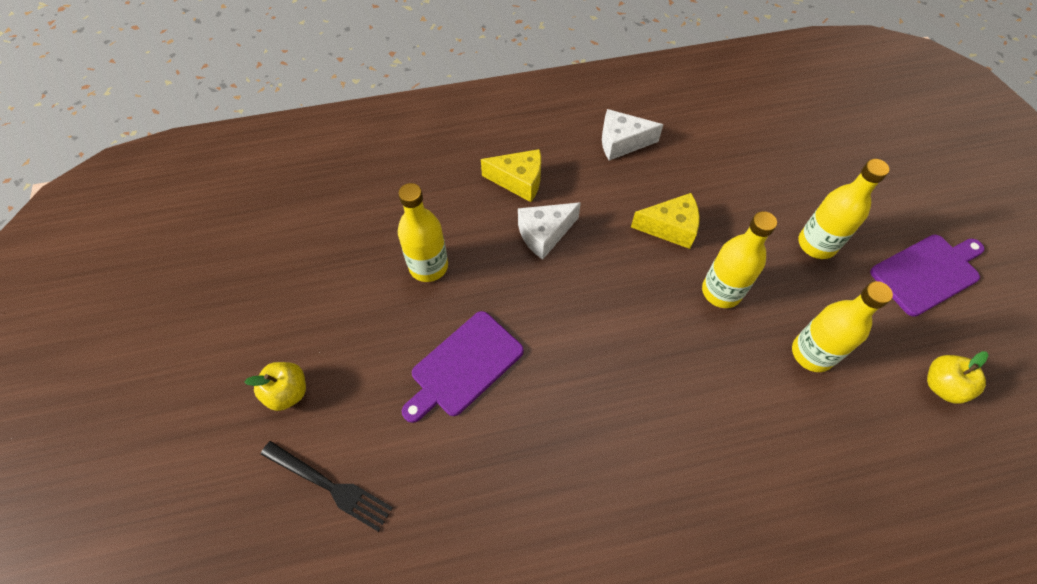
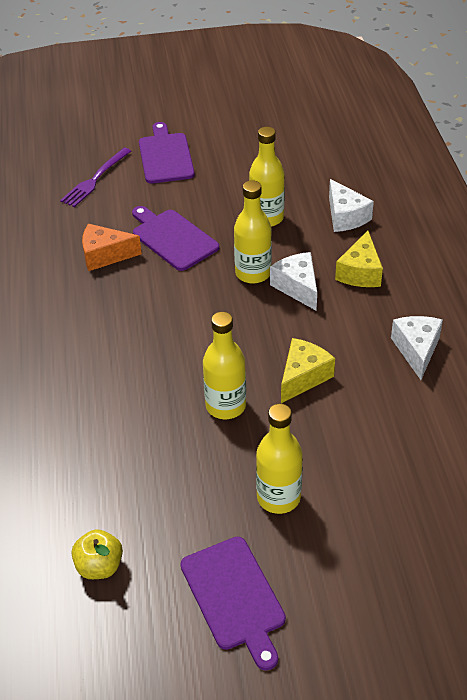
camera: 95 degrees right, 15 degrees down
yellow apple [245,362,306,411] -> purple cutting board [139,122,195,183]
black fork [261,441,393,532] -> purple fork [60,148,131,207]
yellow cheese [631,193,700,249] -> yellow cheese turned 150 degrees counterclockwise [281,338,335,403]
yellow bottle [792,281,893,372] -> yellow bottle moved to [234,180,272,284]
none -> orange cheese [82,224,142,271]
none -> white cheese [329,179,374,232]

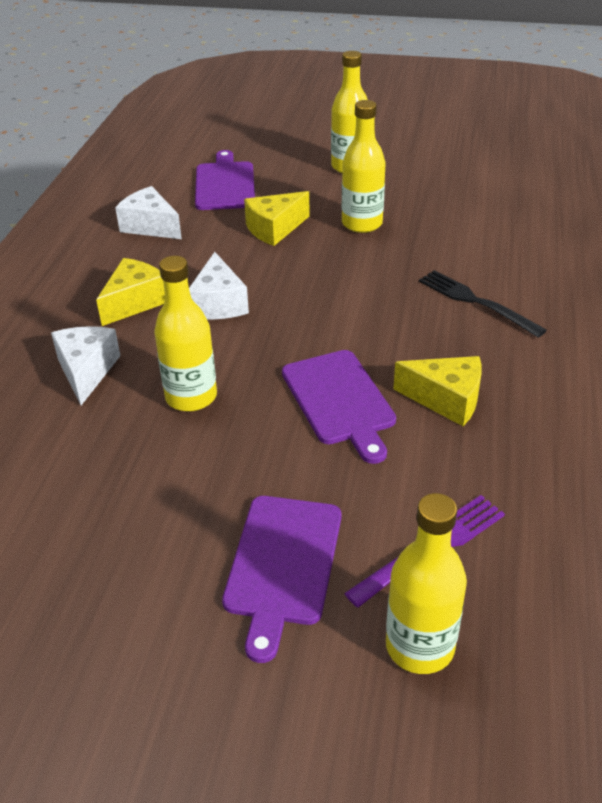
camera: 160 degrees left, 5 degrees down
yellow apple [72,529,123,579] -> none
orange cheese [82,224,142,271] -> yellow cheese [393,356,482,426]
purple cutting board [180,537,286,670] -> purple cutting board moved to [195,150,255,210]
yellow bottle [234,180,272,284] -> yellow bottle moved to [386,493,467,674]
white cheese [391,316,443,380] -> white cheese turned 105 degrees clockwise [115,186,182,239]
none -> black fork [419,270,547,338]

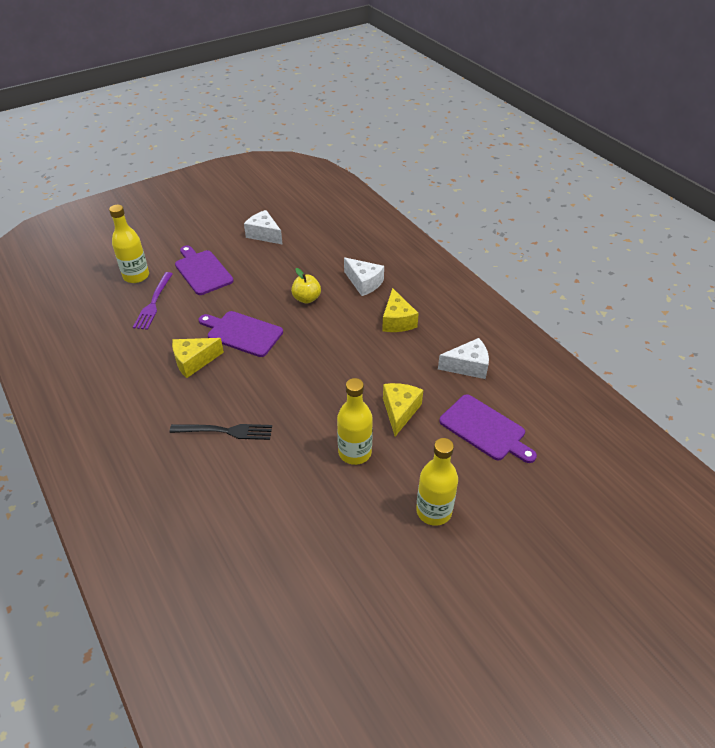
camera: 135 degrees right, 5 degrees up
yellow bottle [154,256,217,411] -> yellow apple [291,268,321,304]
white cheese [189,252,249,319] -> white cheese moved to [244,210,283,245]

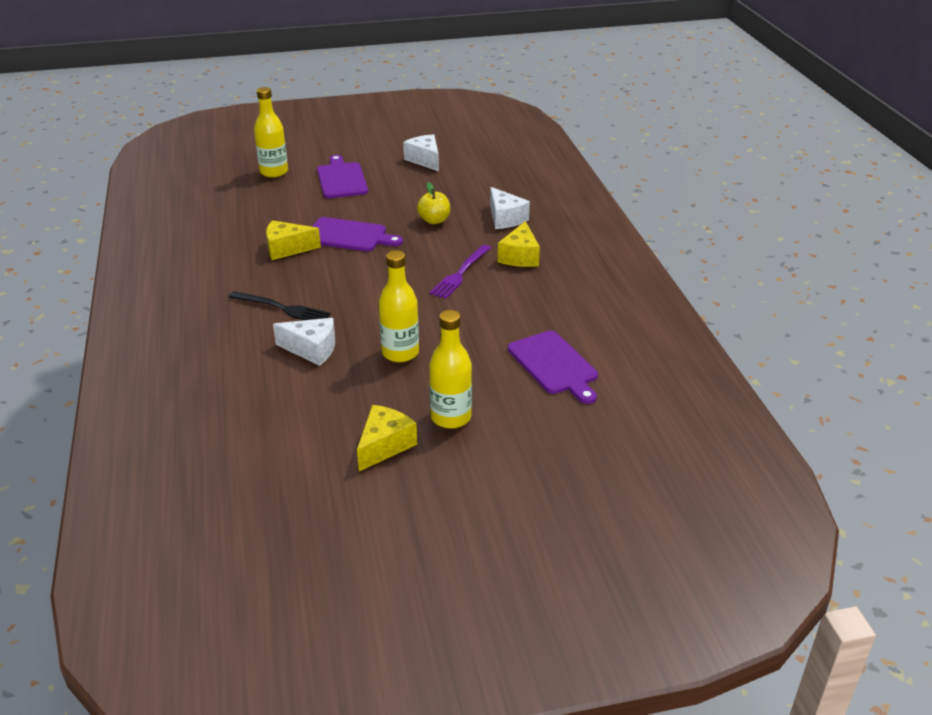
camera: 20 degrees right, 10 degrees down
purple fork [133,272,173,330] -> purple fork moved to [430,245,491,299]
purple cutting board [199,311,283,357] -> purple cutting board turned 150 degrees clockwise [312,217,403,251]
yellow cheese [383,383,423,436] -> yellow cheese moved to [357,405,417,471]
white cheese [438,338,489,379] -> white cheese moved to [273,318,335,366]

